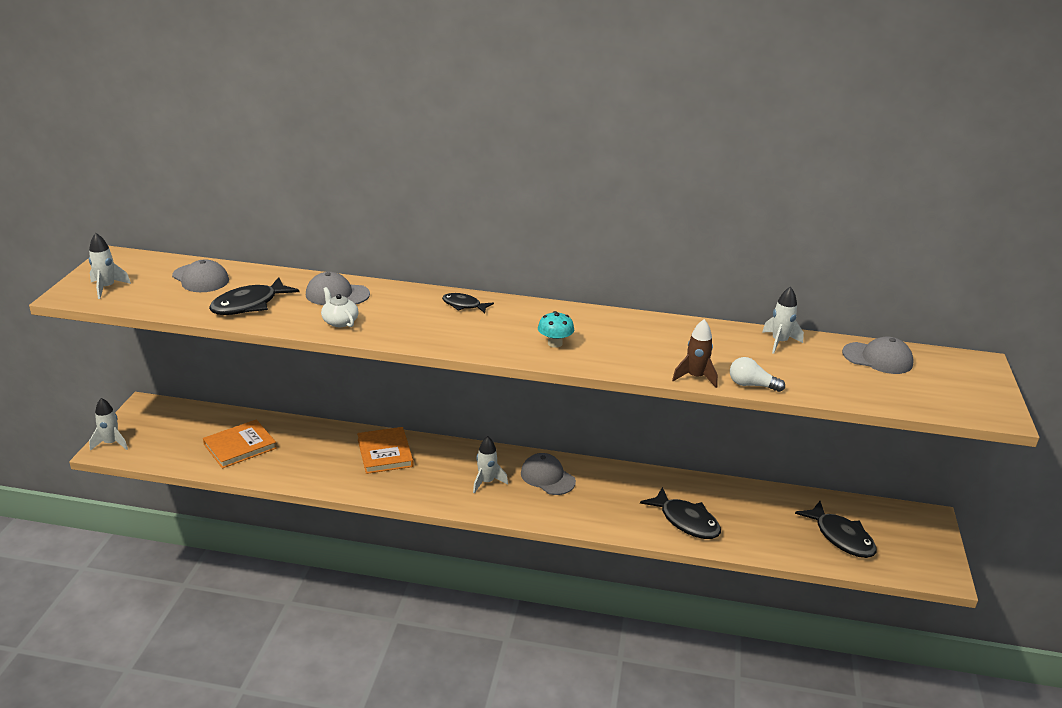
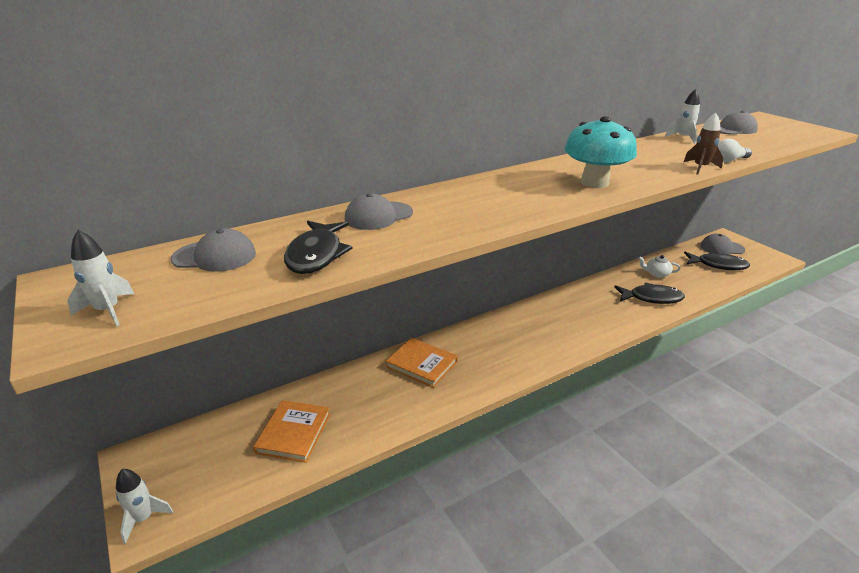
camera: 40 degrees left, 0 degrees up
white teapot [321,287,359,327] -> white teapot moved to [638,255,681,278]
black fish [442,293,494,313] -> none
white rocket [473,436,508,494] -> none
grey cap [521,453,576,495] -> grey cap moved to [700,234,745,254]
turquoise mushroom [538,311,574,348] -> turquoise mushroom [564,116,637,188], size x2.04

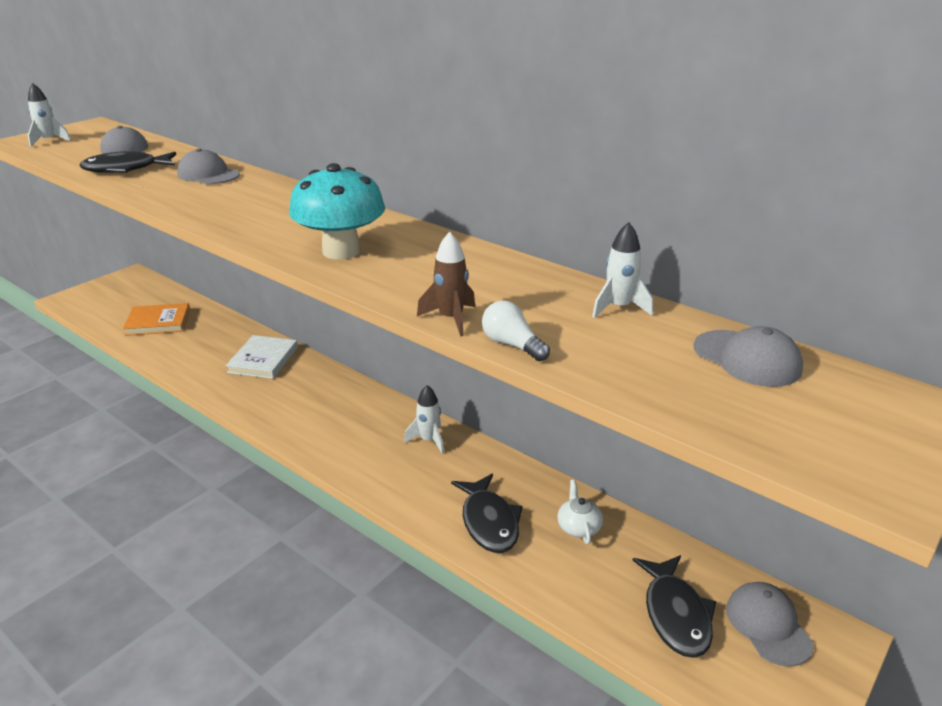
camera: 70 degrees right, 0 degrees up
white rocket [116,469,173,544] -> white rocket moved to [404,385,444,454]
orange book [386,338,458,388] -> white book [226,335,298,379]

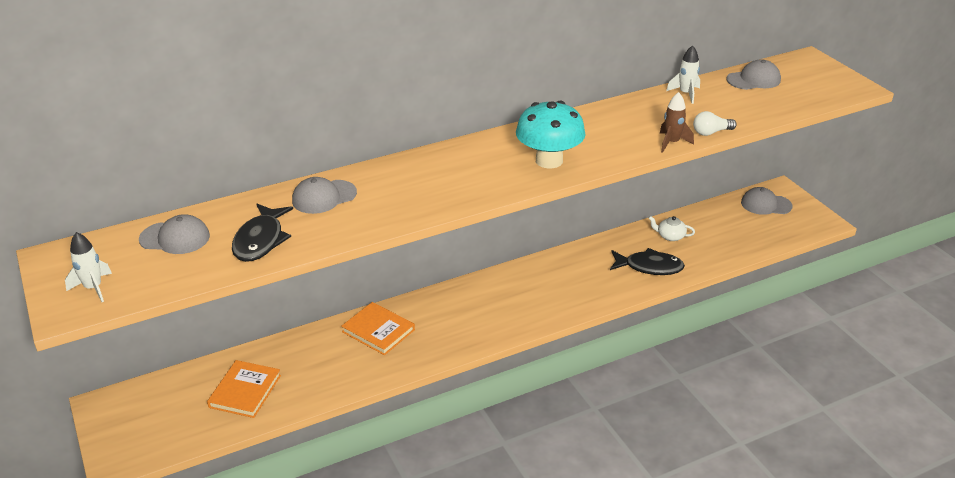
camera: 65 degrees left, 5 degrees up
white book [226,335,298,379] -> orange book [341,302,415,355]
white rocket [404,385,444,454] -> none
black fish [633,555,717,658] -> none

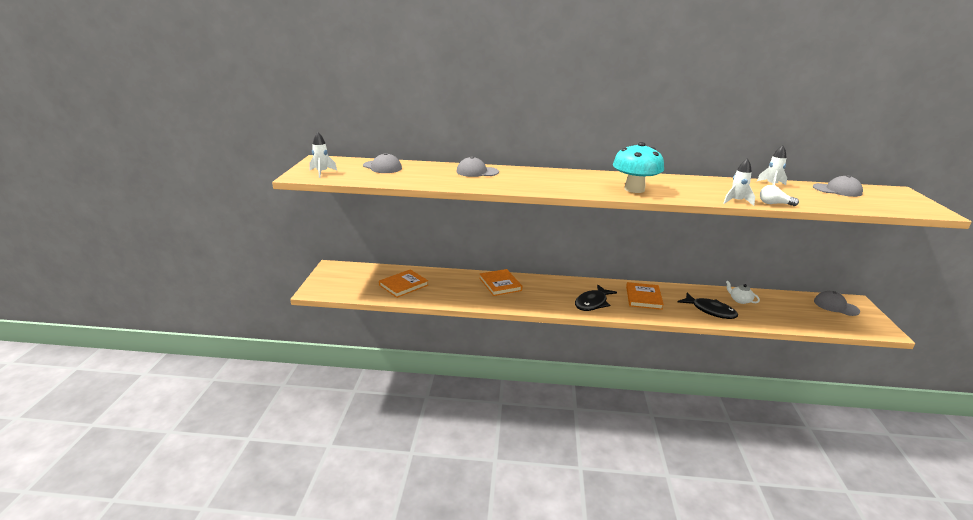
camera: 30 degrees right, 10 degrees down
black fish [232,204,293,262] -> black fish moved to [575,285,617,311]
brown rocket [660,92,694,153] -> white rocket [723,158,755,206]
none -> orange book [626,282,664,310]

